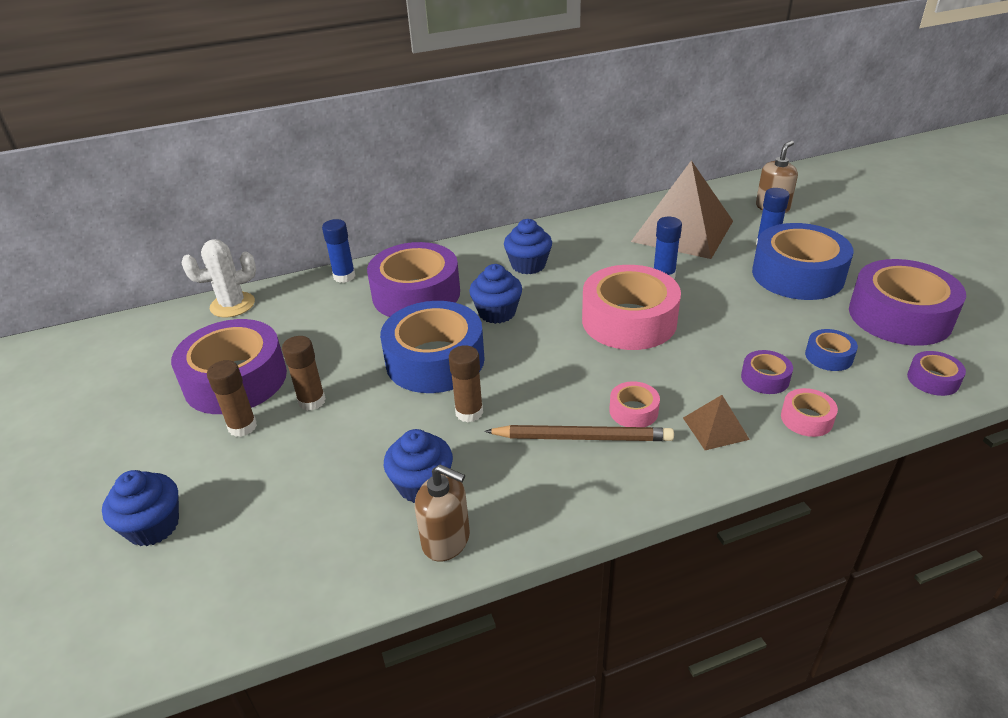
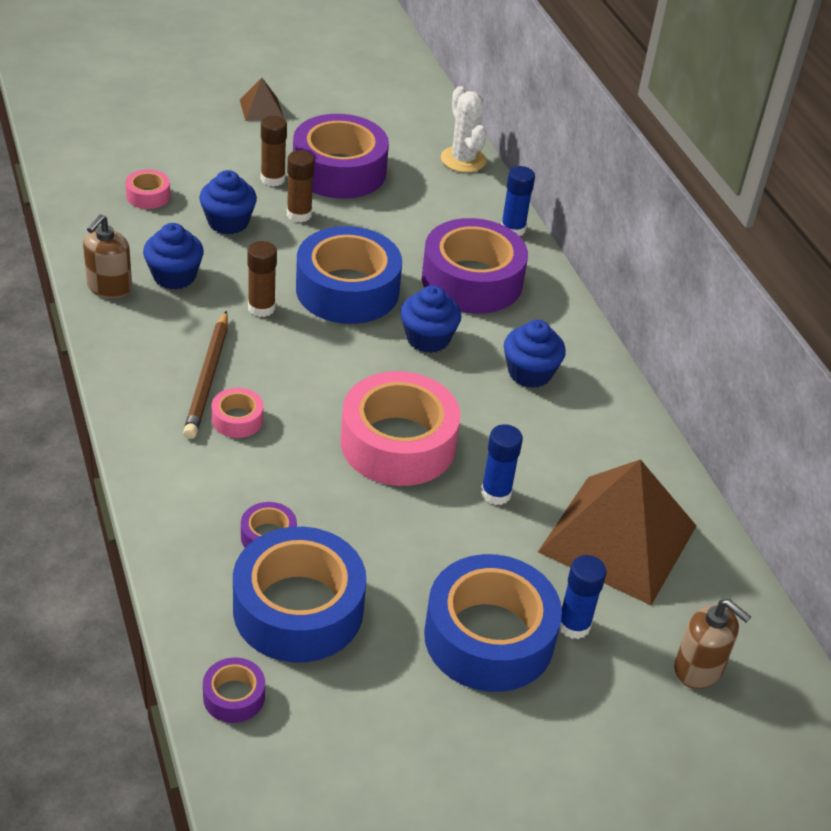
camera: 85 degrees right, 5 degrees up
blue cupcake [102,470,179,546] -> blue cupcake moved to [199,170,257,234]
brown pyramid [683,395,750,450] -> brown pyramid moved to [240,78,284,121]
pink tape [781,388,838,437] -> pink tape moved to [125,169,170,209]
blue tape [805,329,858,371] -> blue tape [233,527,366,663], size x2.25
purple tape [849,259,966,346] -> none

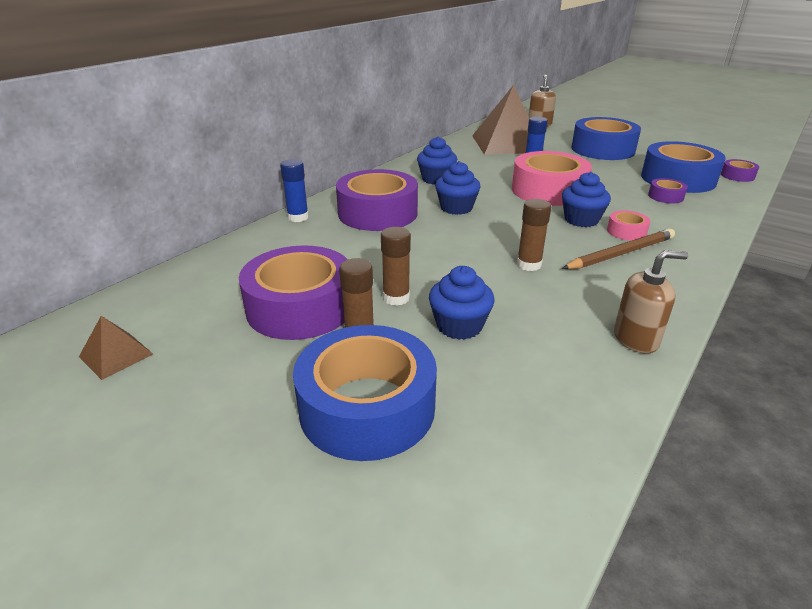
camera: 120 degrees left, 10 degrees down
pink tape [125,169,170,209] -> none
blue cupcake [143,223,204,290] -> blue cupcake moved to [562,172,611,227]
brown pyramid [240,78,284,121] -> brown pyramid moved to [79,316,153,380]
blue tape [296,226,402,324] -> blue tape moved to [293,325,437,461]
white cactus [441,86,486,173] -> none
blue glue stick [559,555,606,639] -> none

